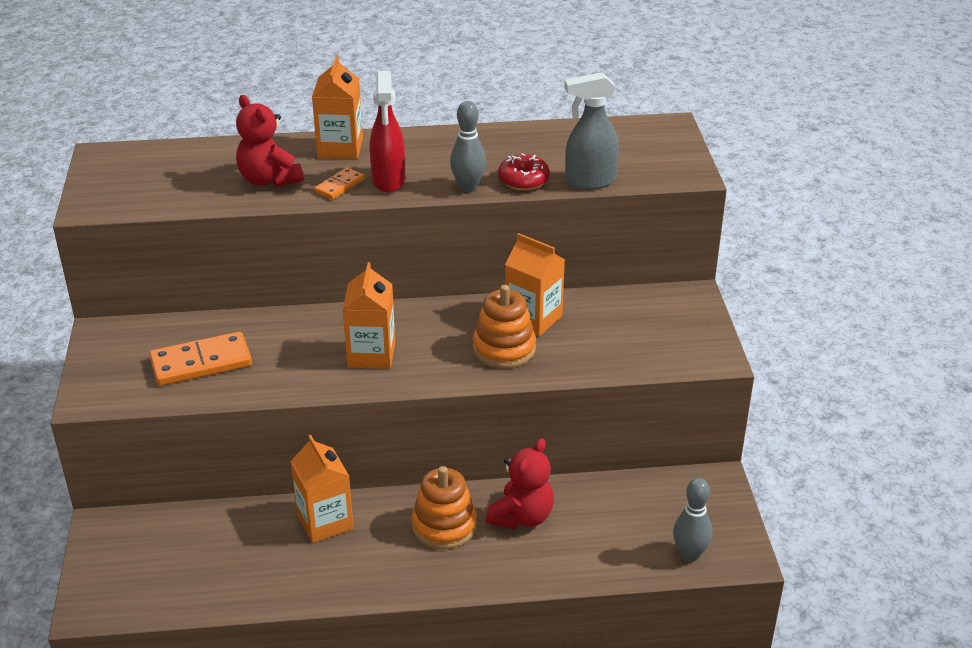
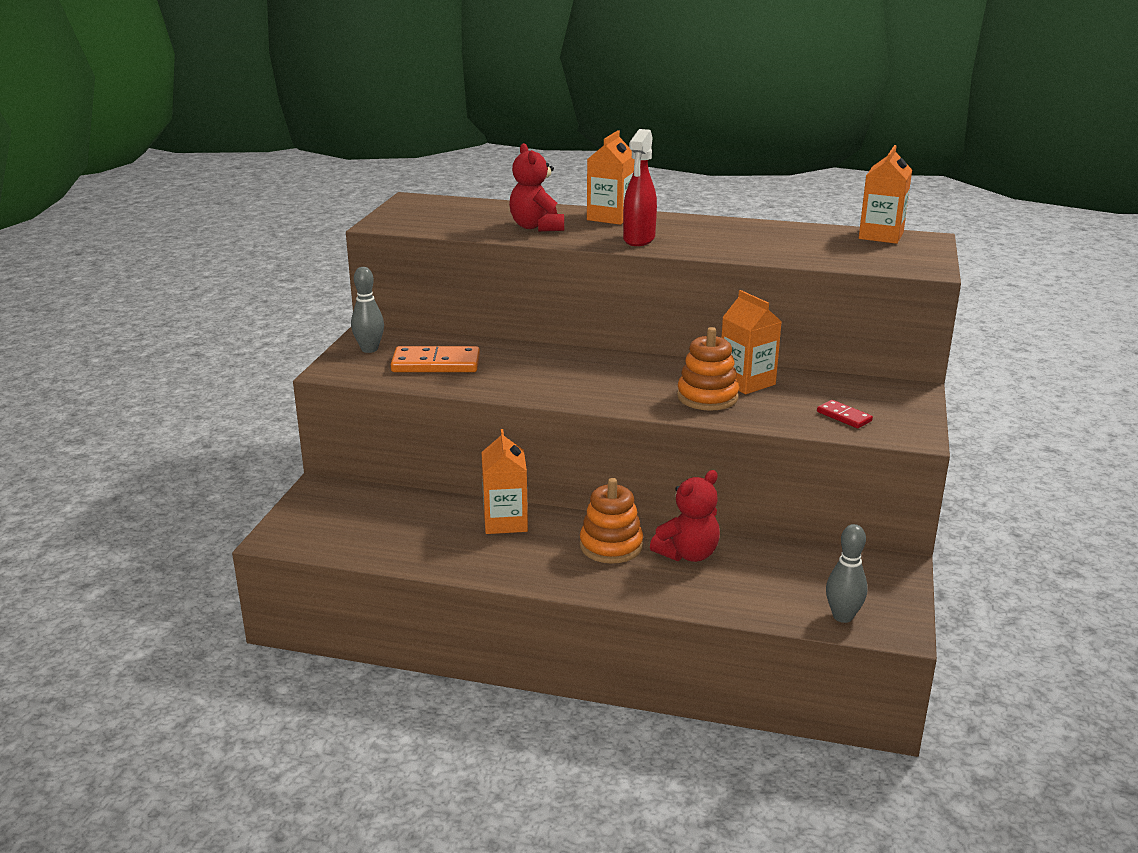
camera: 20 degrees right, 10 degrees down
orange domino [314,167,365,200] -> none
orange carton [342,262,395,369] -> orange carton moved to [859,145,912,244]
grey bowling pin [450,101,486,192] -> grey bowling pin moved to [351,267,384,353]
red donut [498,153,550,191] -> none
grey spray bottle [564,72,619,190] -> none
none -> red domino [817,400,873,428]

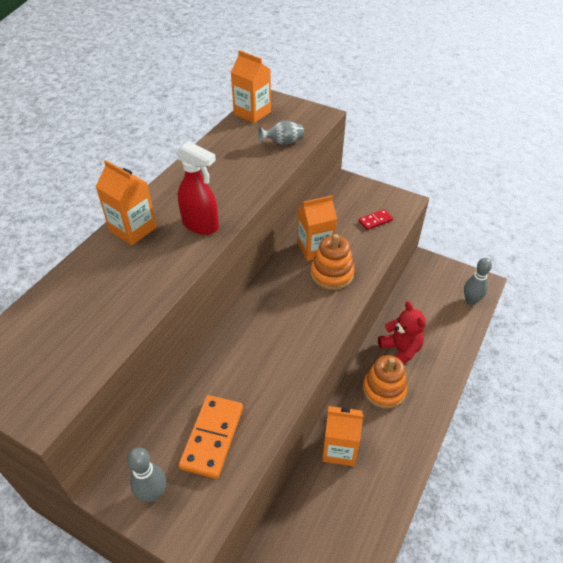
camera: 75 degrees left, 20 degrees up
red teddy bear [509,143,564,232] -> none
none -> grey vase [258,121,304,145]

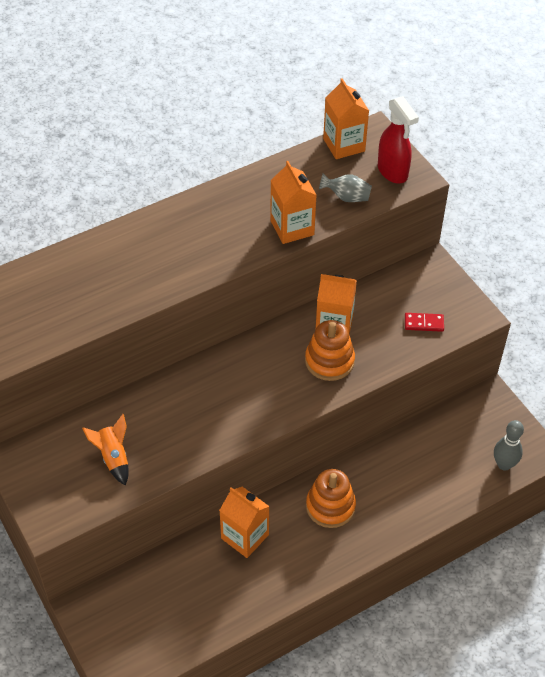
camera: 30 degrees right, 5 degrees up
orange carton [96,160,157,245] -> orange carton moved to [270,161,316,244]
grey bowling pin [127,447,166,502] -> none
red spray bottle [175,141,219,235] -> red spray bottle moved to [378,96,419,183]
orange domino [179,395,243,479] -> orange rocket [82,414,128,486]
red teddy bear [378,301,426,364] -> none

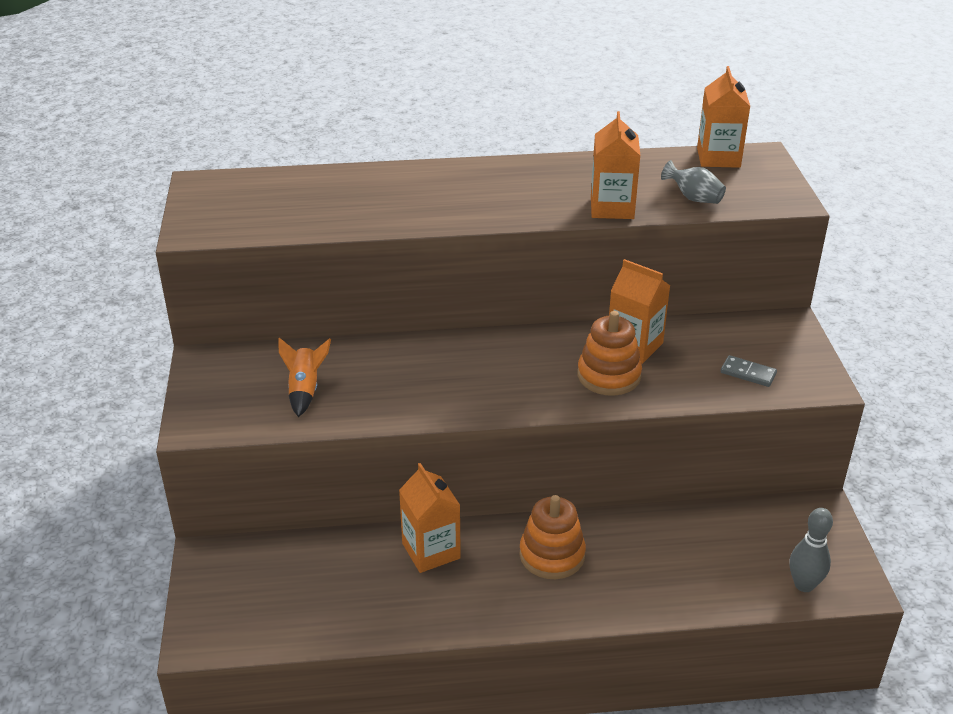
camera: 25 degrees right, 15 degrees down
red spray bottle [378,96,419,183] -> none
red domino [405,313,444,332] -> grey domino [721,355,777,387]

